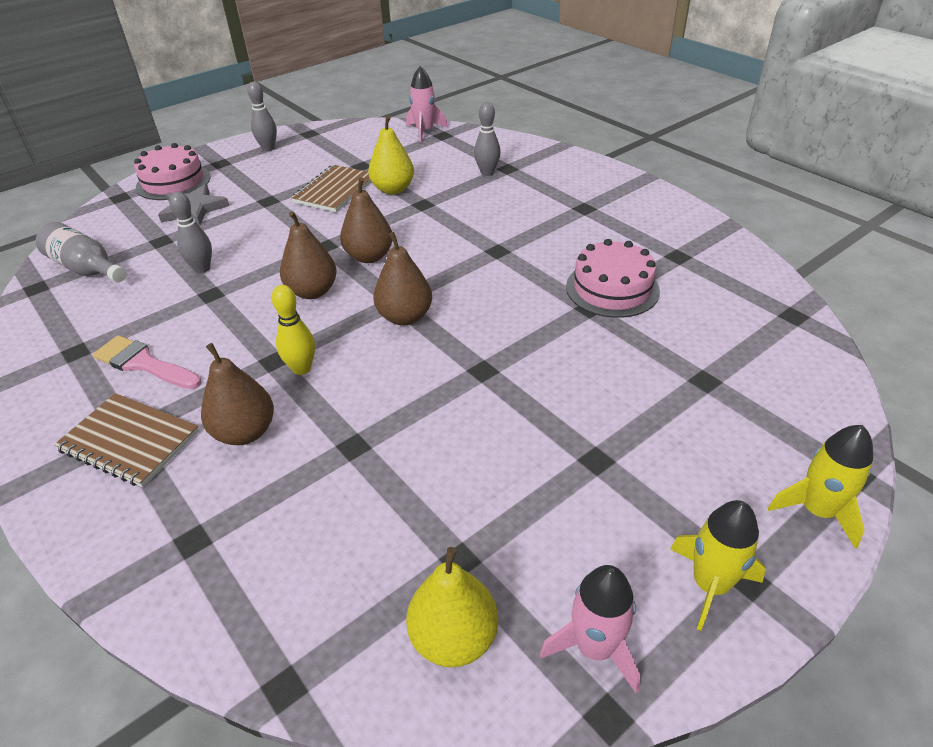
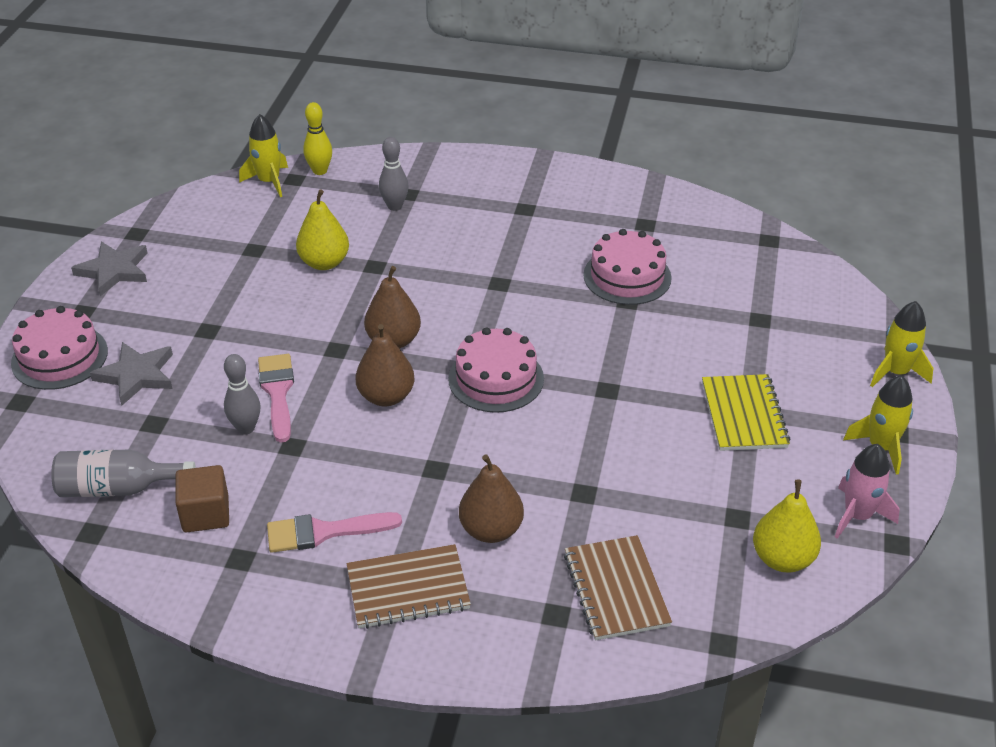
camera: 40 degrees left, 0 degrees up
grey bowling pin [247,82,277,151] -> grey star [71,242,148,296]
yellow bowling pin [271,285,315,375] -> yellow bowling pin moved to [303,102,332,175]
brown notebook [291,165,371,212] -> brown notebook moved to [564,535,672,640]
brown pear [373,232,432,325] -> pink cake [448,327,544,413]
pink rocket [406,66,448,142] -> yellow rocket [239,114,288,197]
none -> brown cube [175,465,229,532]
none -> pink brush [258,354,294,443]
none -> yellow notebook [702,374,790,451]

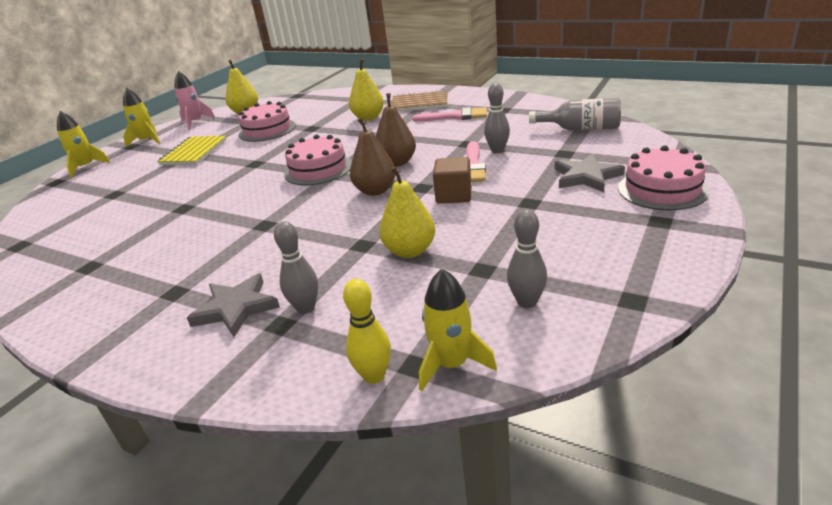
camera: 160 degrees left, 10 degrees down
grey star [71,242,148,296] -> grey star moved to [187,273,280,337]
brown cube [175,465,229,532] -> brown cube moved to [433,157,472,204]
brown pear [459,454,524,543] -> yellow pear [349,59,384,121]
brown notebook [564,535,672,640] -> none
pink cake [583,229,672,305] -> pink cake moved to [238,101,296,142]
none -> grey bowling pin [507,209,547,308]

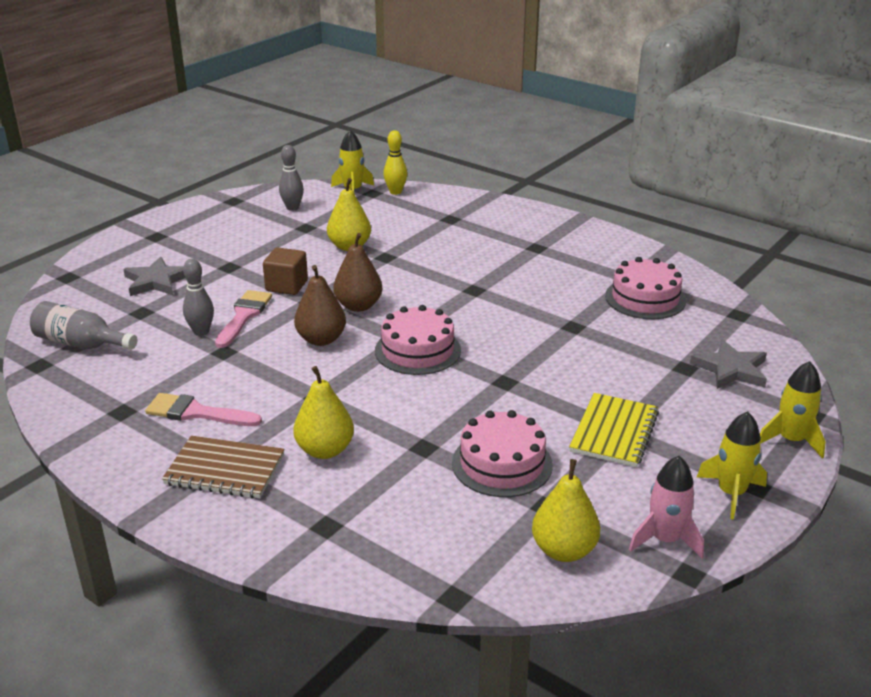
camera: 175 degrees left, 0 degrees up
grey star [187,273,280,337] -> grey star moved to [690,339,767,389]
grey bowling pin [274,221,318,314] -> none
pink cake [618,145,710,210] -> pink cake moved to [605,257,686,319]

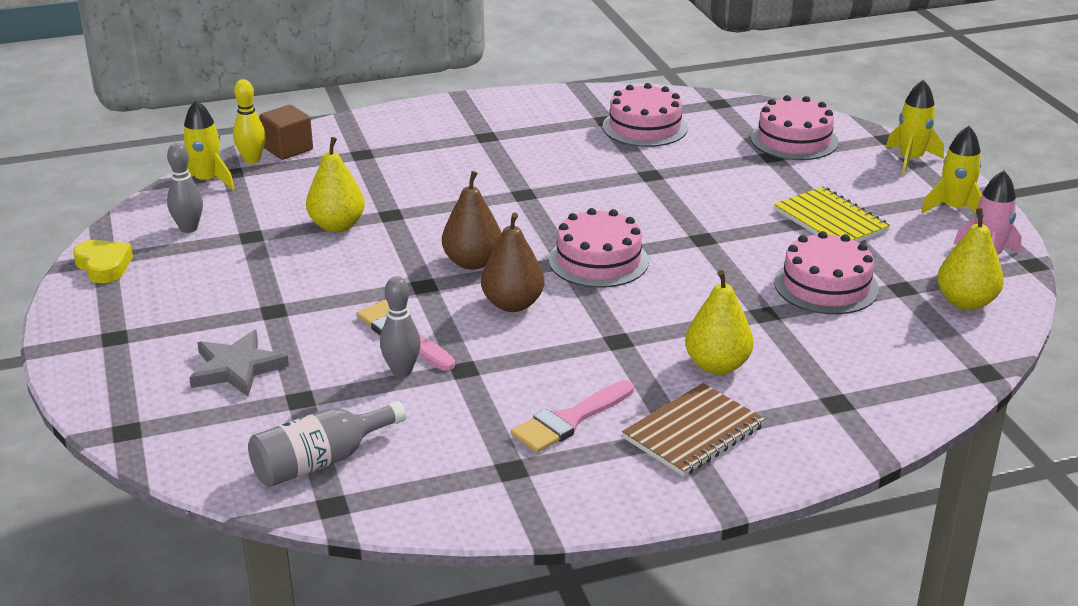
camera: 55 degrees left, 0 degrees up
brown cube [263,247,308,295] -> brown cube moved to [259,105,313,160]
grey star [690,339,767,389] -> pink cake [751,95,838,160]
none -> yellow heart [73,240,133,283]

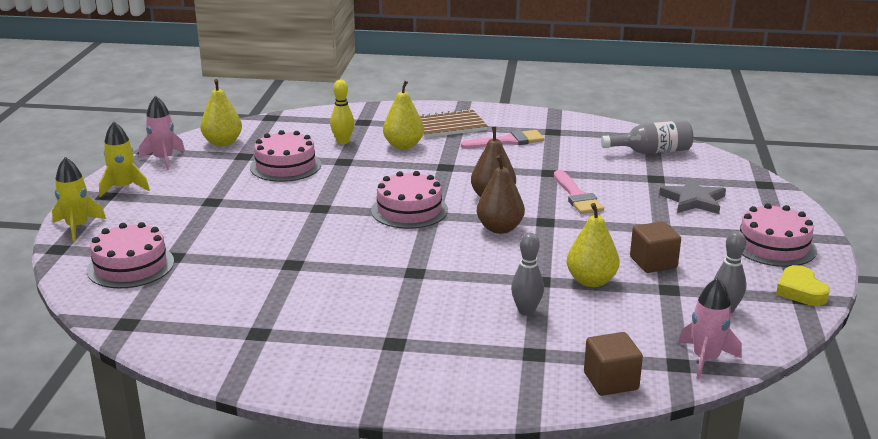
camera: 155 degrees left, 5 degrees down
yellow rocket [184,100,235,190] -> pink rocket [678,278,742,379]
yellow bowling pin [233,79,266,164] -> yellow bowling pin moved to [330,80,354,144]
grey bowling pin [380,276,421,377] -> grey bowling pin moved to [511,233,544,316]
pink cake [603,83,688,147] -> pink cake moved to [739,203,817,267]
yellow notebook [774,187,890,242] -> none
none -> brown cube [630,221,681,273]

